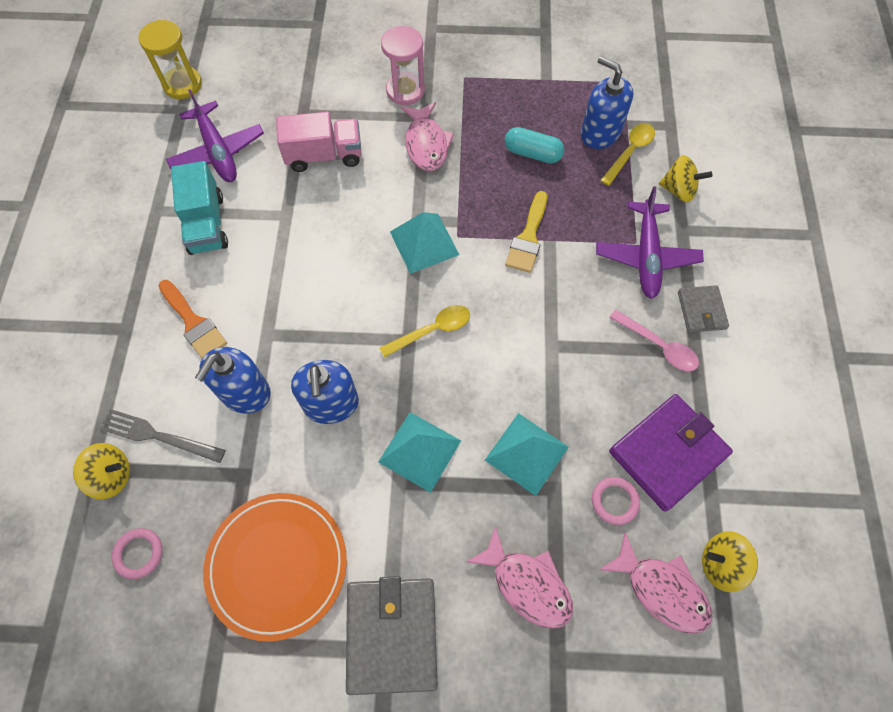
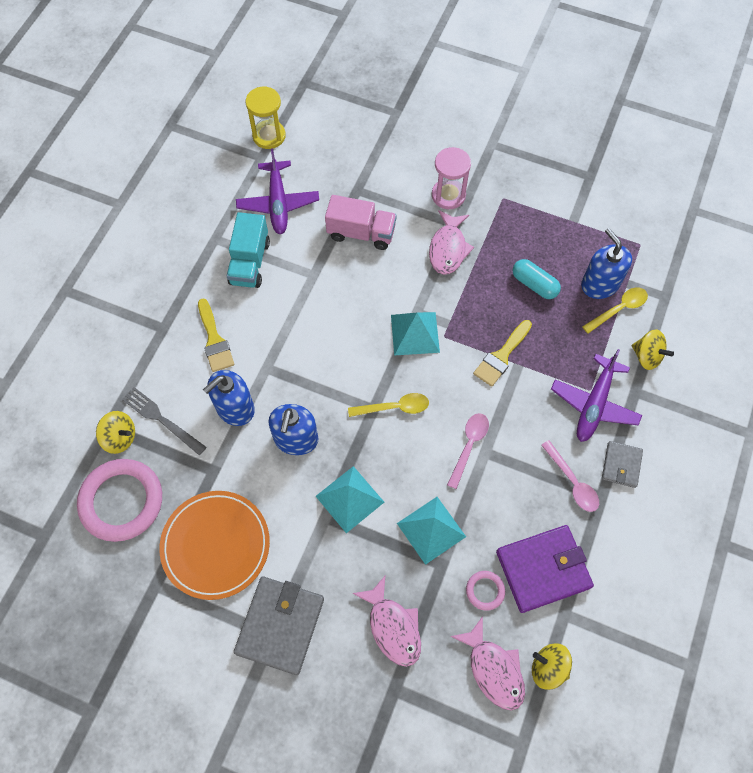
camera: 20 degrees right, 0 degrees up
pink ring [112,528,163,579] -> pink ring [77,459,162,542], size x2.24
orange brush [159,280,227,358] -> yellow brush [198,298,234,372]
none -> pink spoon [447,413,489,489]

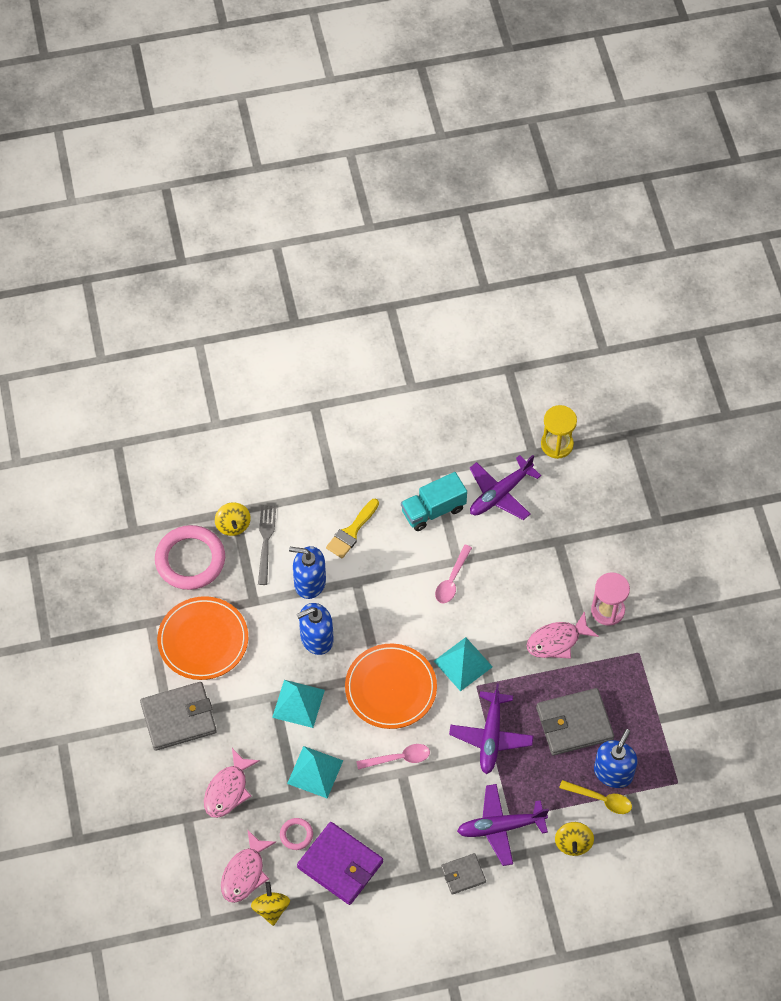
camera: 55 degrees right, 5 degrees down
pink truck [325,195,397,250] -> none
yellow spoon [348,393,429,417] -> orange plate [345,643,437,729]
yellow brush [473,320,532,387] -> purple plane [449,683,533,774]
turquoise capsule [513,259,561,299] -> grey wallet [536,688,614,755]
pink spoon [541,440,599,512] -> pink spoon moved to [435,545,472,603]

